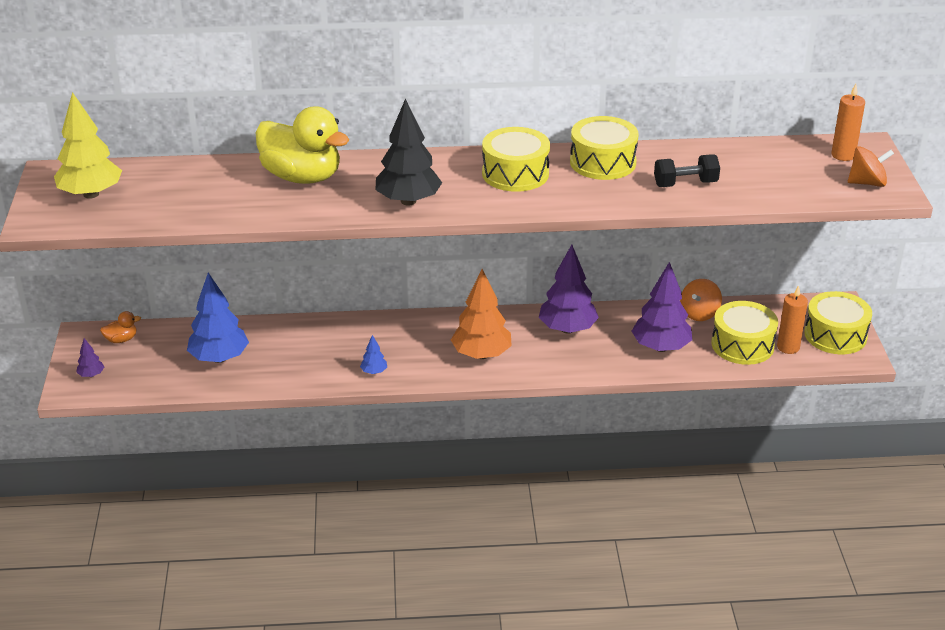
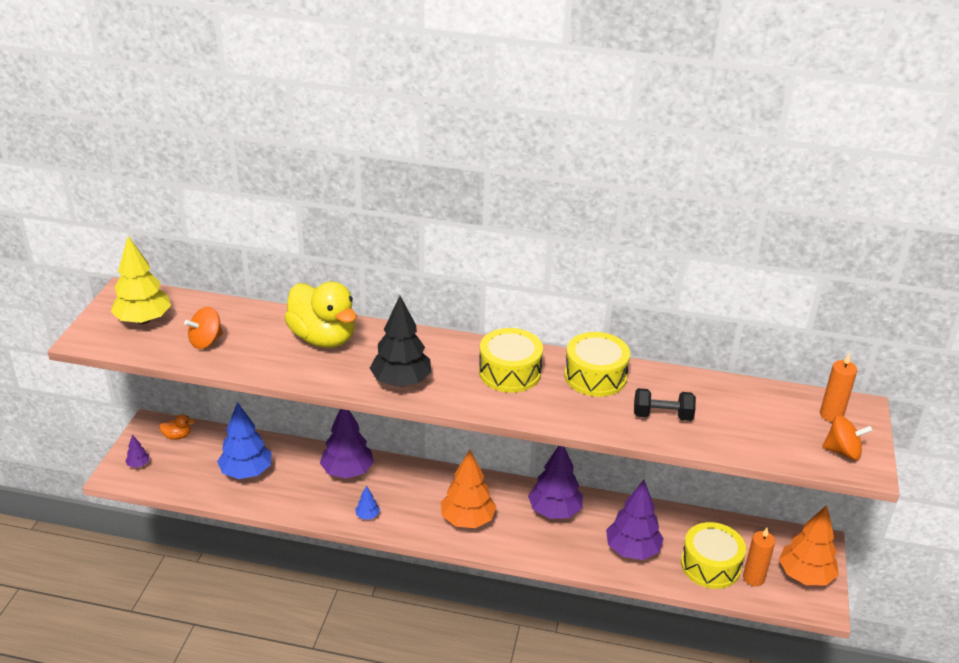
camera: 15 degrees right, 0 degrees up
orange spinning top [680,279,722,321] -> orange spinning top moved to [184,307,223,349]
yellow drum [804,291,872,354] -> orange tree [779,505,839,585]
none -> purple tree [320,409,374,479]

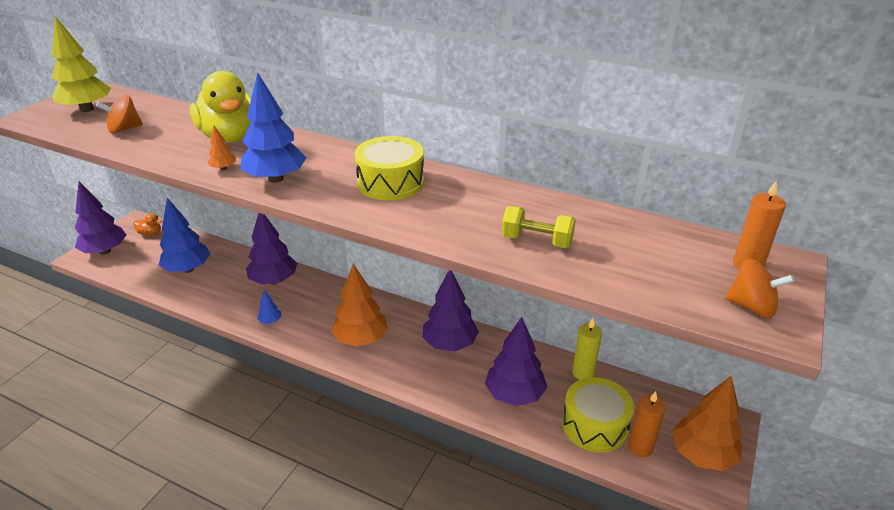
camera: 15 degrees right, 0 degrees up
purple tree [125,435,149,468] -> purple tree [75,182,126,255], size x2.26
black tree [370,296,432,387] -> blue tree [240,72,307,183]
yellow drum [564,332,630,397] -> none
black dumbbell [634,388,696,421] -> yellow dumbbell [502,206,576,248]
none -> orange tree [207,126,236,170]
none -> yellow candle [572,318,602,380]

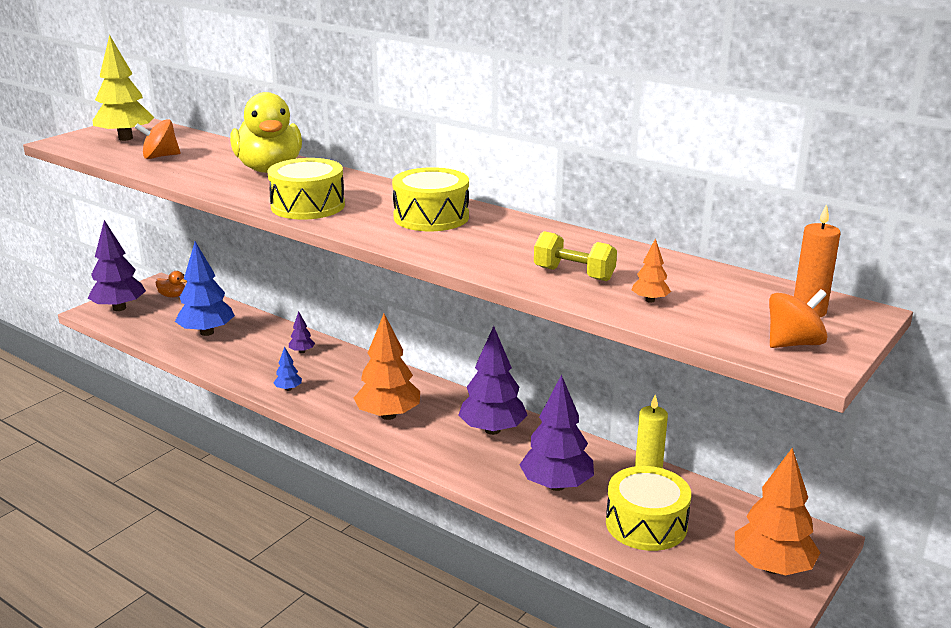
camera: 10 degrees right, 10 degrees down
orange tree [207,126,236,170] -> orange tree moved to [632,238,671,303]
blue tree [240,72,307,183] -> yellow drum [267,158,345,220]
purple tree [246,213,297,285] -> purple tree [289,312,315,353], size x0.44
orange candle [628,391,665,457] -> none
orange spinning top [725,258,794,319] -> orange spinning top turned 60 degrees counterclockwise [769,289,828,348]

